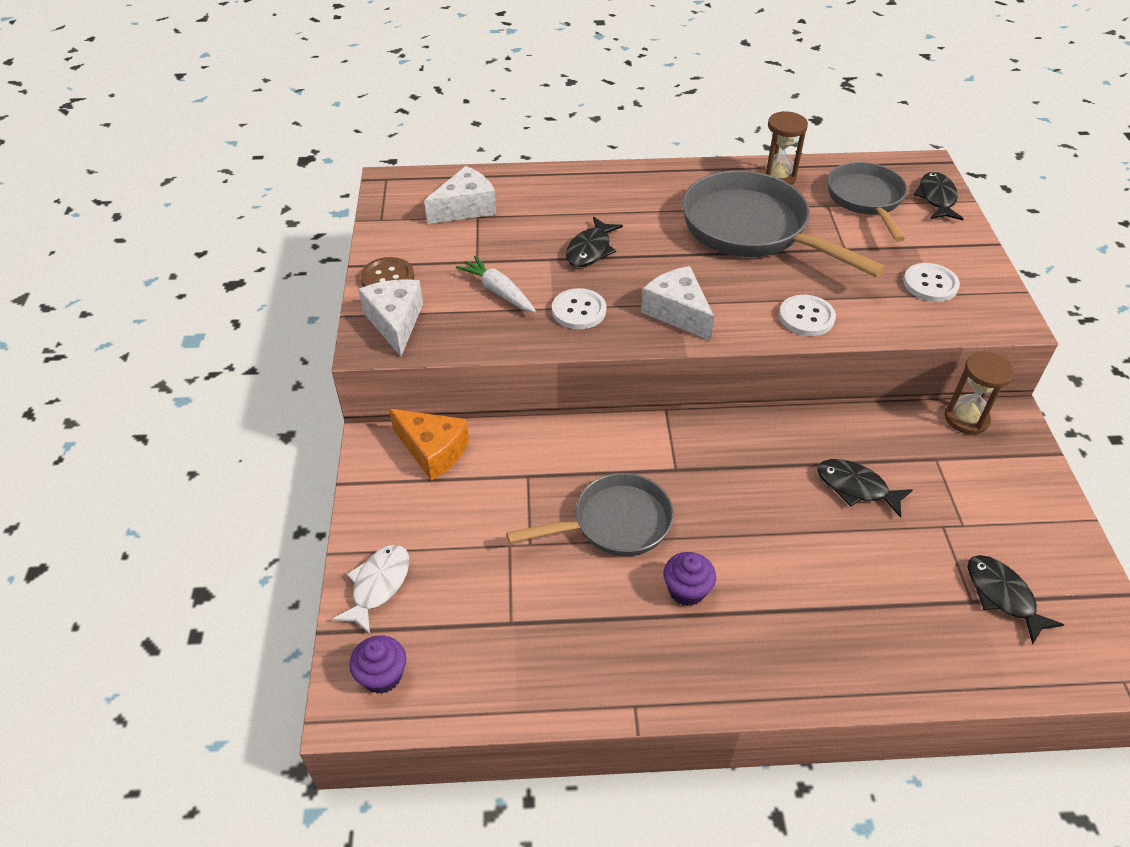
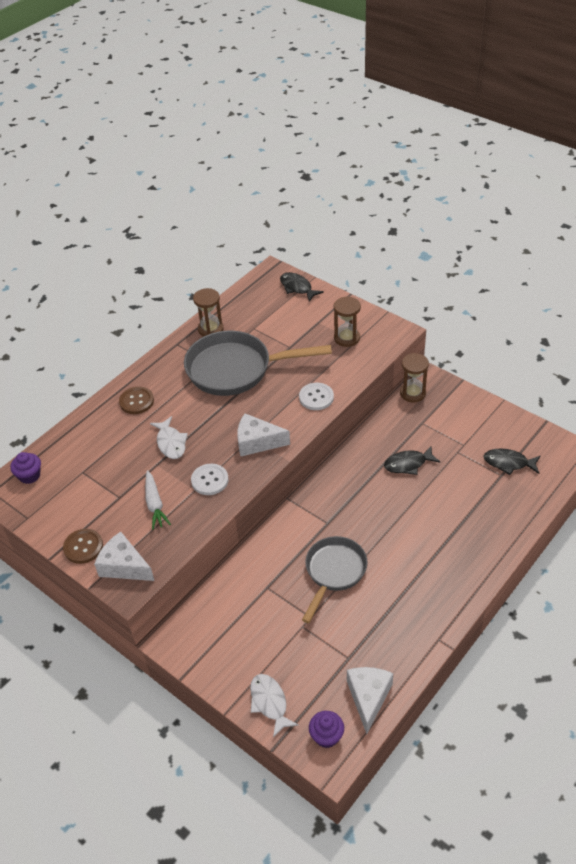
camera: 45 degrees left, 0 degrees up
orange cheese [389,409,469,481] -> none
white cheese [424,166,496,224] -> white cheese moved to [347,667,393,734]
white carrot [456,256,536,313] -> white carrot turned 105 degrees counterclockwise [145,470,171,530]
black fish [566,217,623,267] -> white fish [150,416,188,459]
purple cupcake [663,552,716,606] -> purple cupcake moved to [10,452,41,484]
grey pan [827,162,907,242] -> none
white button [903,263,960,302] -> brown hourglass [334,297,361,347]
none -> brown button [119,387,154,414]

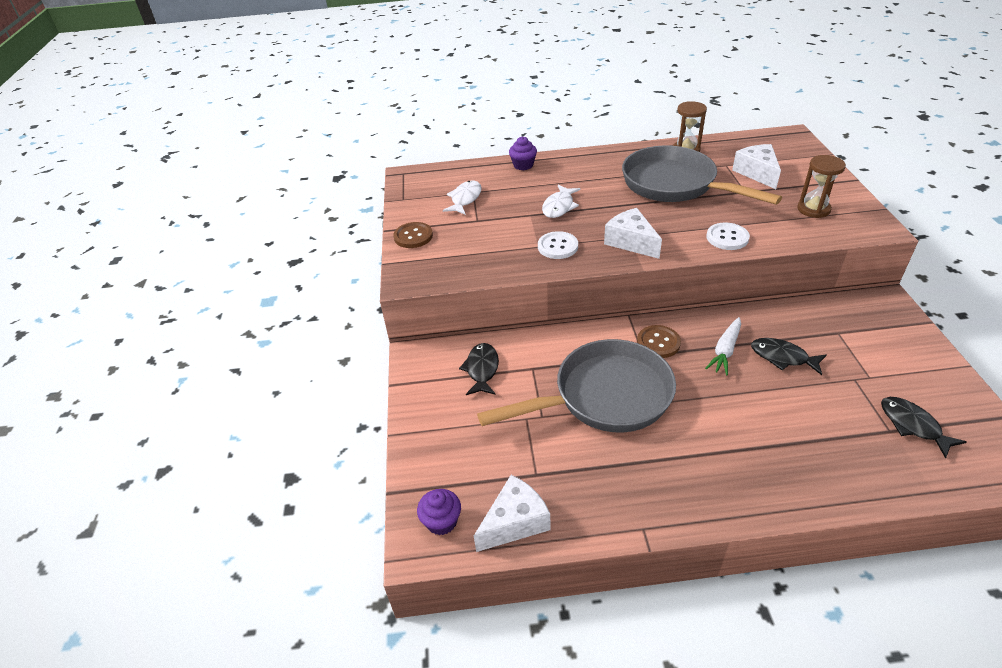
camera: 45 degrees right, 5 degrees down
purple cupcake [10,452,41,484] -> purple cupcake moved to [509,136,537,170]
white cheese [94,532,154,581] -> white cheese moved to [732,144,781,189]
brown button [119,387,154,414] -> brown button moved to [637,325,681,358]
white carrot [145,470,171,530] -> white carrot moved to [705,317,741,375]
white fish [250,674,298,738] -> white fish moved to [443,181,482,215]
black fish [280,272,324,302] -> black fish moved to [459,343,499,395]
grey pan [302,536,367,623] -> grey pan [477,339,676,433], size x1.55
brown hourglass [400,353,429,402] -> none

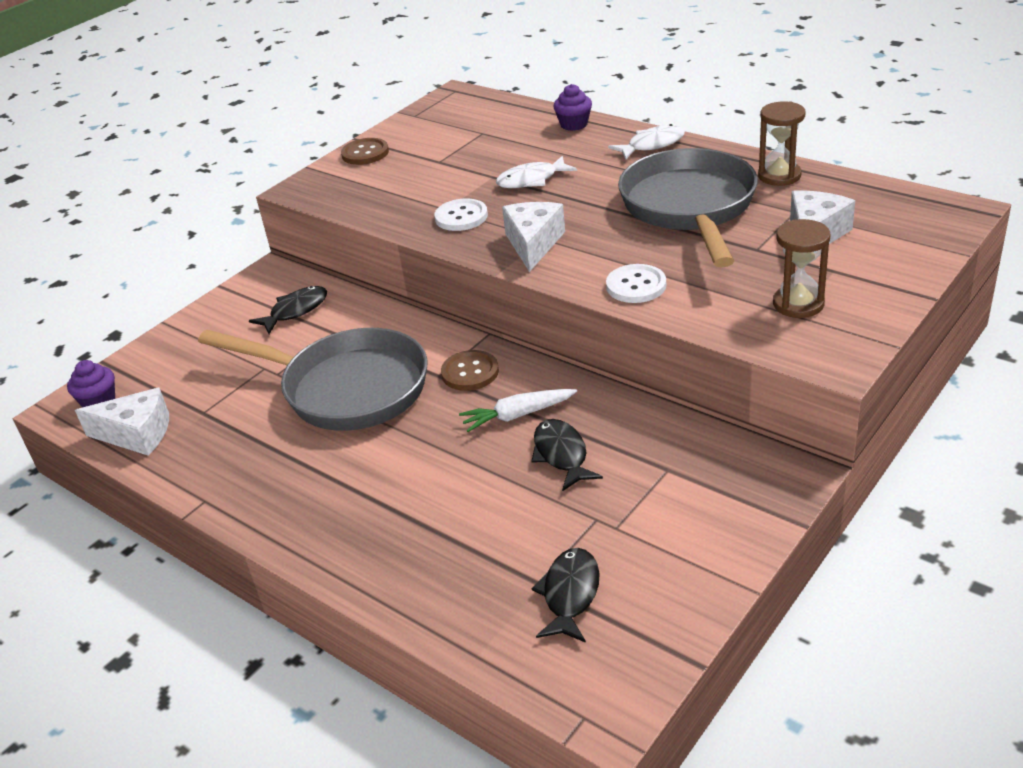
camera: 45 degrees right, 5 degrees down
white fish [443,181,482,215] -> white fish moved to [608,124,685,160]

